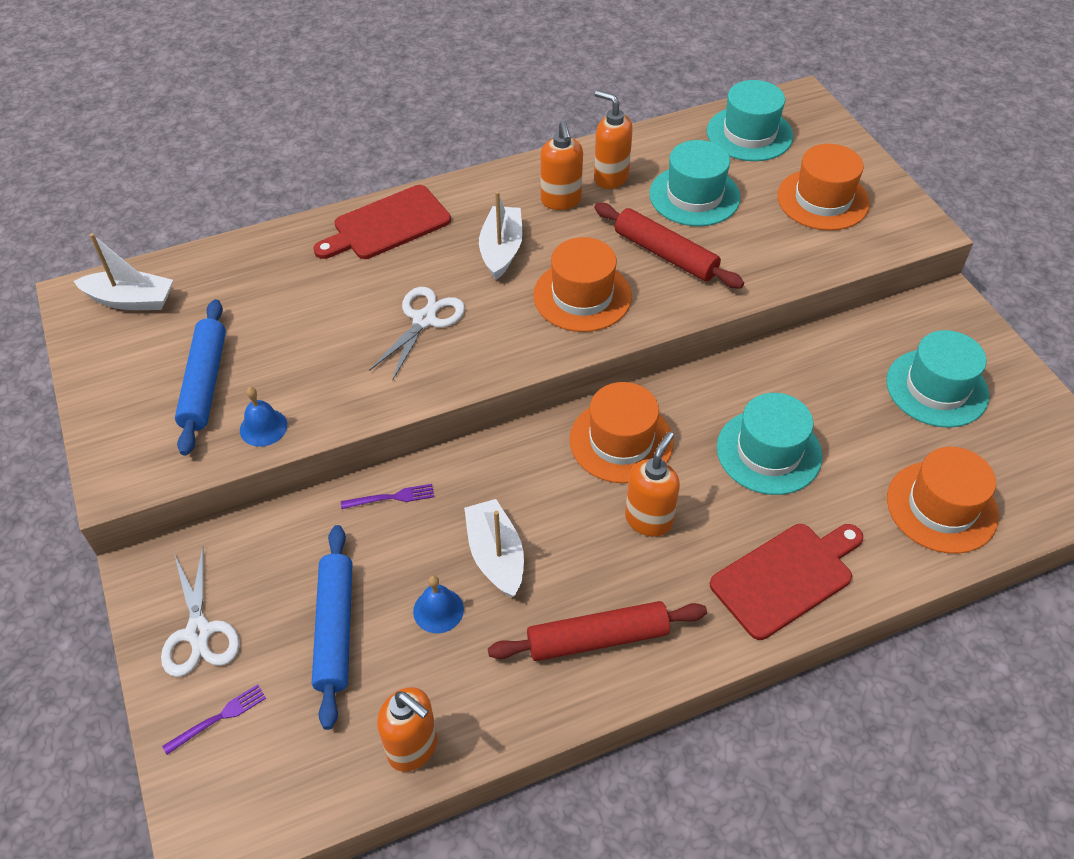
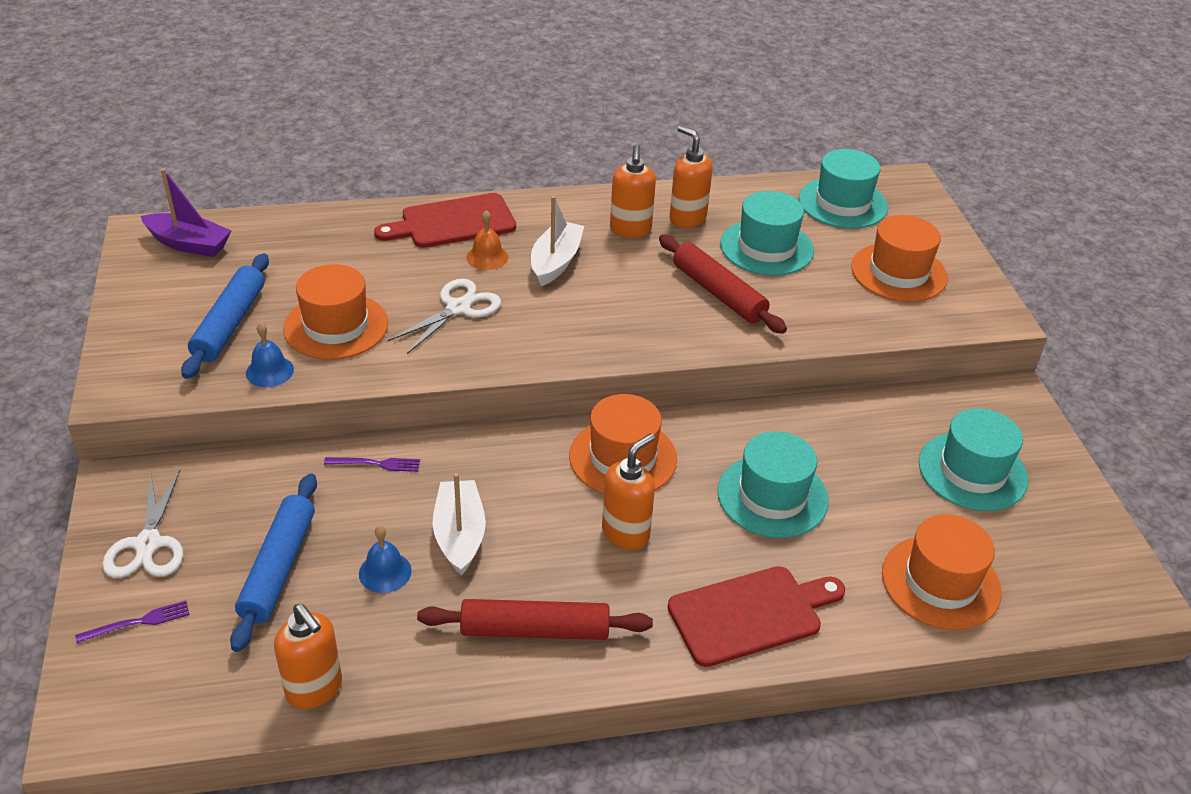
camera: 10 degrees right, 10 degrees down
white boat [74,233,173,310] -> purple boat [141,168,232,257]
orange hat [533,237,632,332] -> orange hat moved to [283,264,388,360]
none -> orange bell [467,210,508,270]

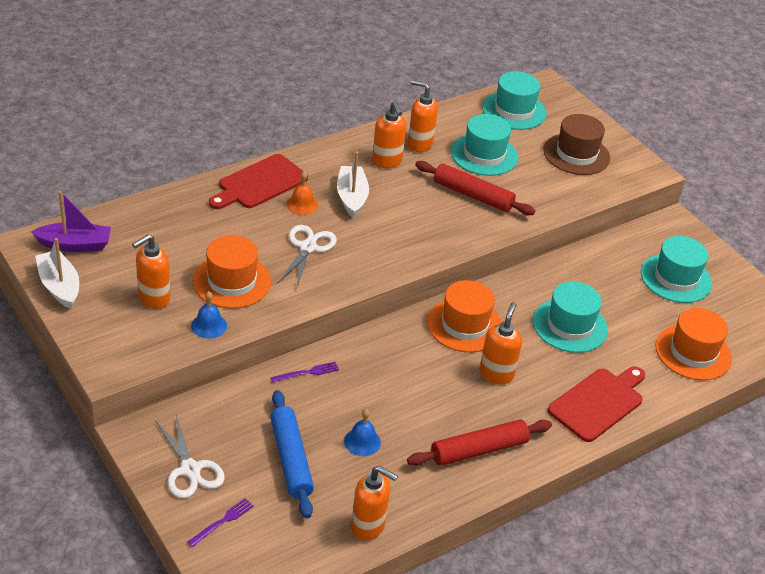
camera: 25 degrees left, 0 degrees up
blue rolling pin [181,253,269,379] -> orange soap dispenser [132,234,170,309]
white boat [433,473,486,576] -> white boat moved to [35,238,79,309]
orange hat [851,215,948,302] -> brown hat [543,114,610,175]

